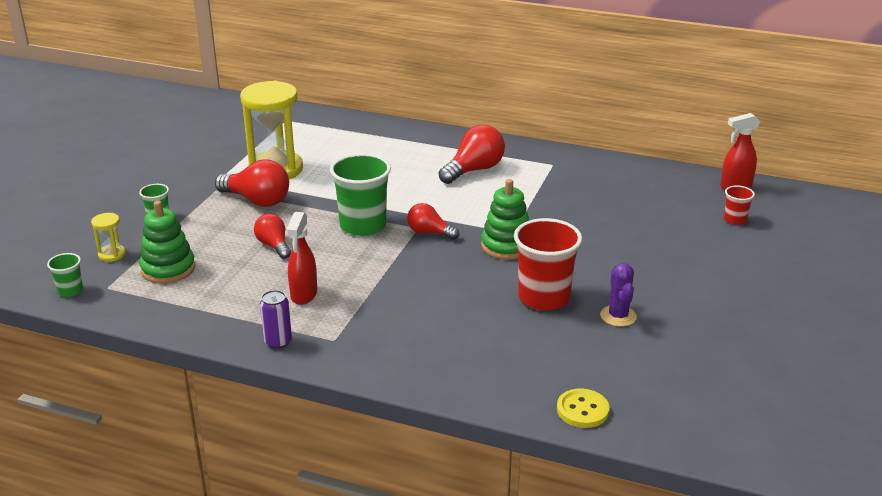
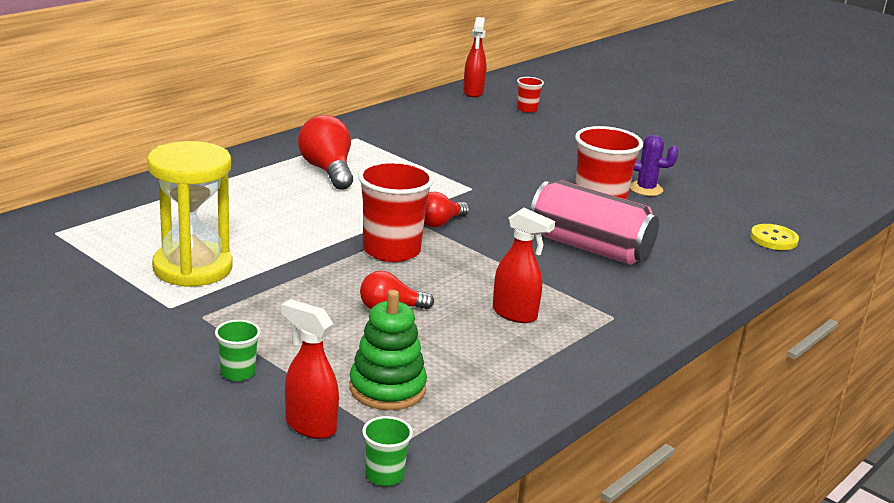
camera: 70 degrees left, 5 degrees down
yellow hourglass [91,213,126,262] -> red spray bottle [281,299,339,439]
red light bulb [215,159,289,207] -> none
purple can [260,290,292,349] -> none
green cup [330,153,391,236] -> red cup [358,160,434,262]
green stacking toy [481,179,529,260] -> none
none -> pink can [530,180,659,265]

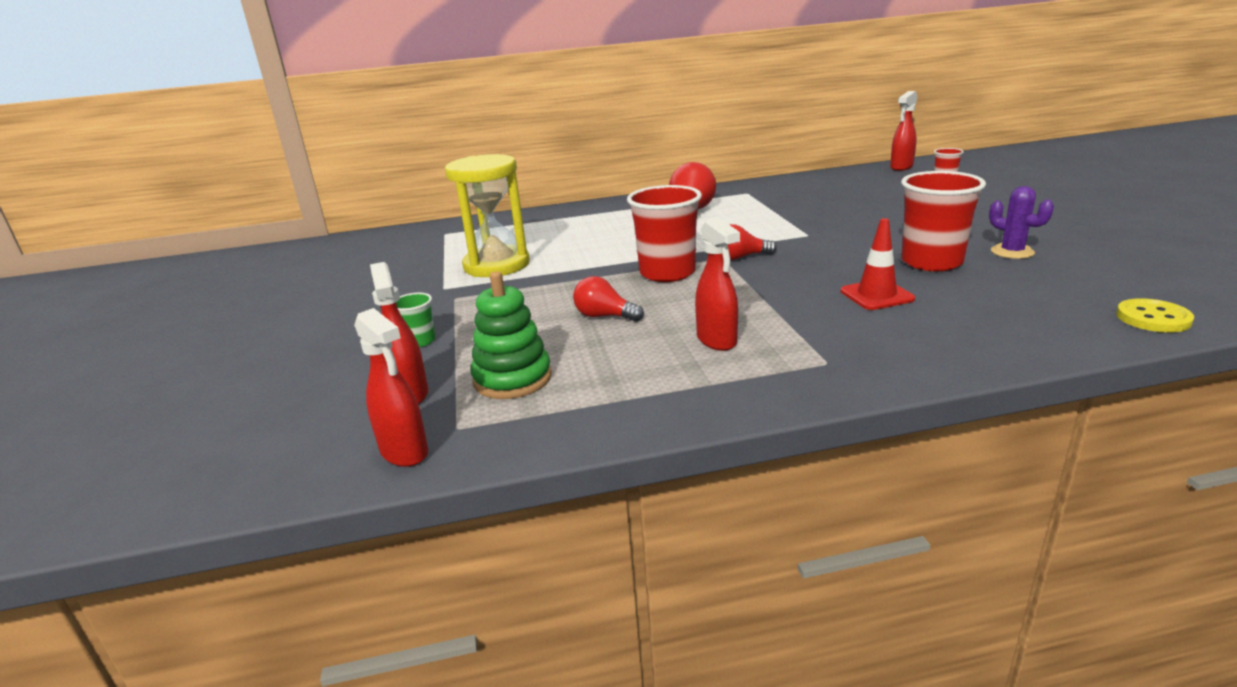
camera: 40 degrees right, 0 degrees up
green cup [362,416,413,486] -> red spray bottle [354,308,428,467]
pink can [530,180,659,265] -> red traffic cone [841,218,915,310]

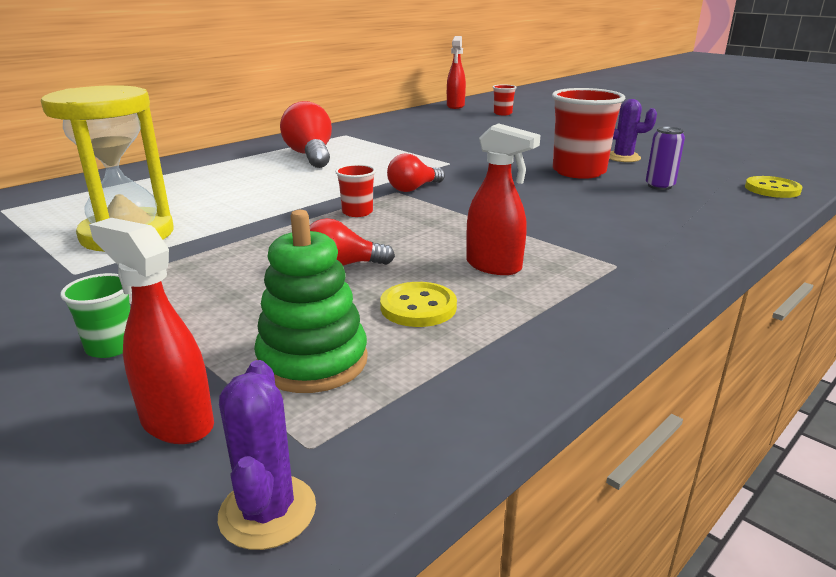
camera: 35 degrees left, 0 degrees up
red spray bottle [354,308,428,467] -> purple cactus [218,360,316,550]
red cup [627,185,702,282] -> red cup [335,164,376,217], size x0.49
red traffic cone [841,218,915,310] -> none
none -> yellow button [380,282,457,327]
none -> purple can [646,126,685,190]

